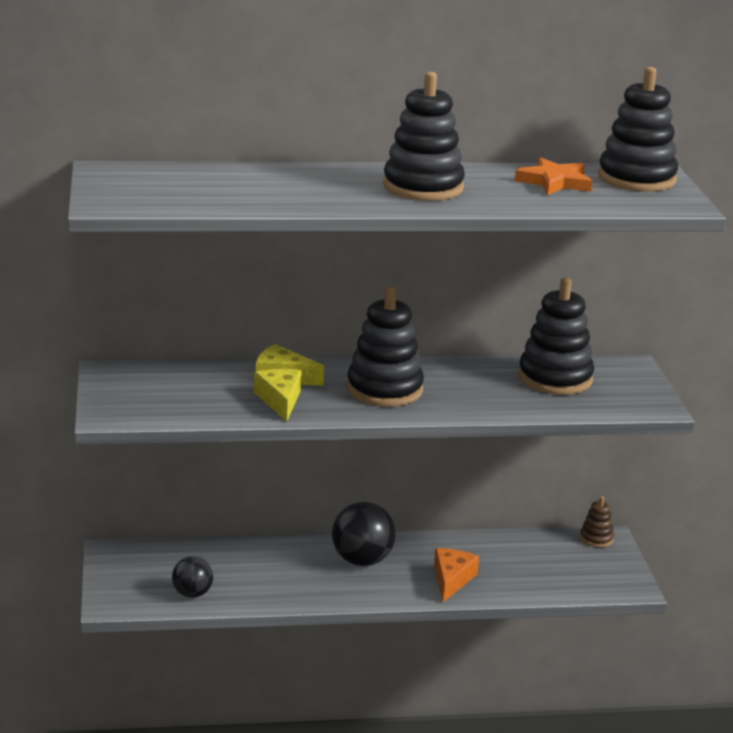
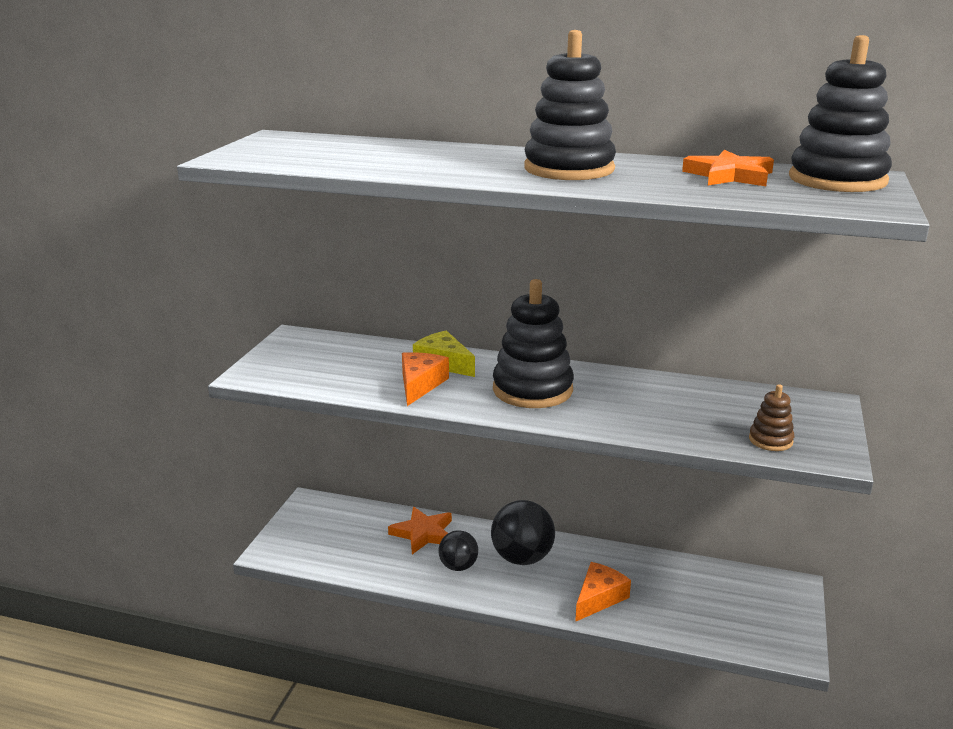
camera: 25 degrees right, 0 degrees up
black ball [172,556,213,598] -> black ball moved to [438,530,478,571]
yellow cheese [254,369,302,421] -> orange cheese [402,352,449,406]
black stacking toy [518,277,594,395] -> none
brown stacking toy [580,496,614,547] -> brown stacking toy moved to [749,384,794,451]
none -> orange star [388,507,452,554]

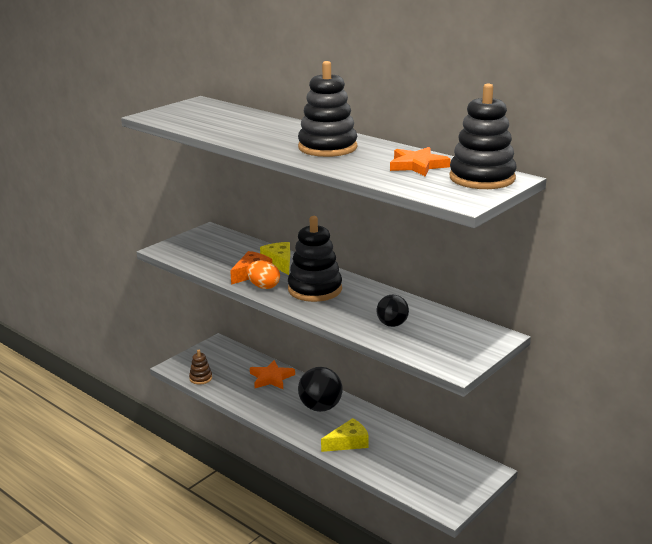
camera: 25 degrees right, 0 degrees up
black ball [438,530,478,571] -> black ball moved to [377,295,409,327]
orange cheese [575,562,631,622] -> yellow cheese [321,418,369,452]
brown stacking toy [749,384,794,451] -> brown stacking toy moved to [189,350,212,385]
none -> orange egg [246,261,280,289]

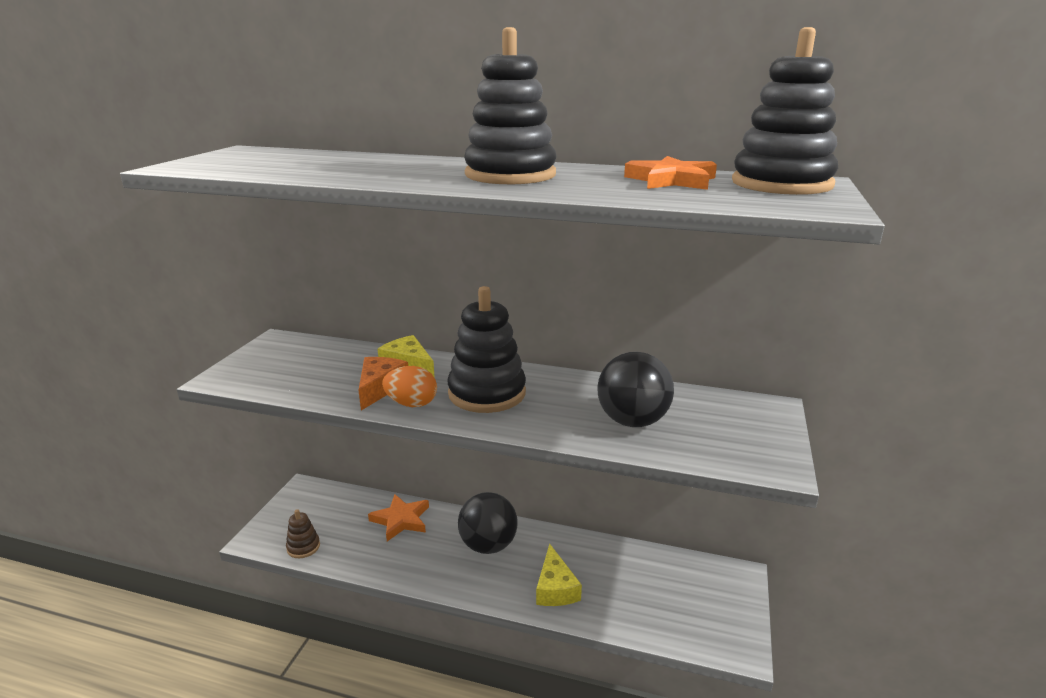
camera: 25 degrees left, 0 degrees up
yellow cheese [321,418,369,452] -> yellow cheese turned 135 degrees clockwise [536,544,582,606]
black ball [377,295,409,327] -> black ball [597,352,674,427], size x1.61

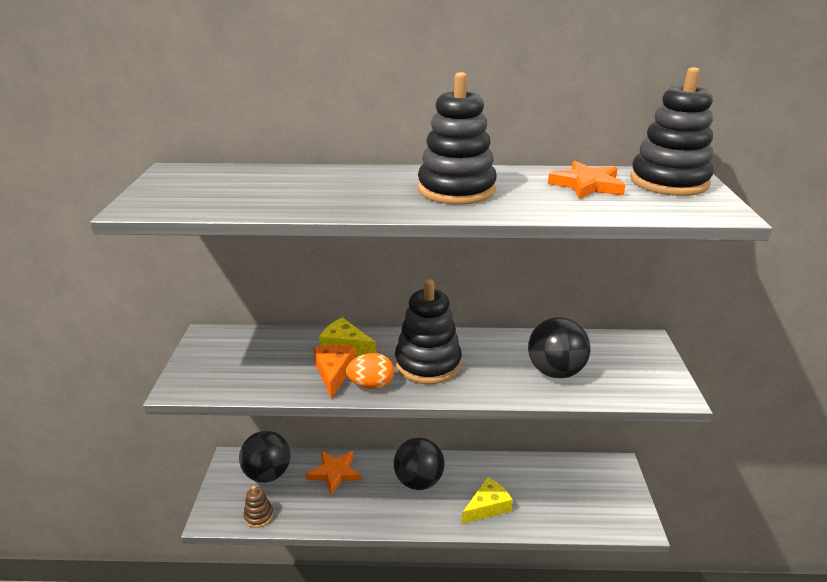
camera: 15 degrees left, 5 degrees up
yellow cheese [536,544,582,606] -> yellow cheese turned 105 degrees counterclockwise [462,477,513,524]
none -> black ball [239,431,291,483]

